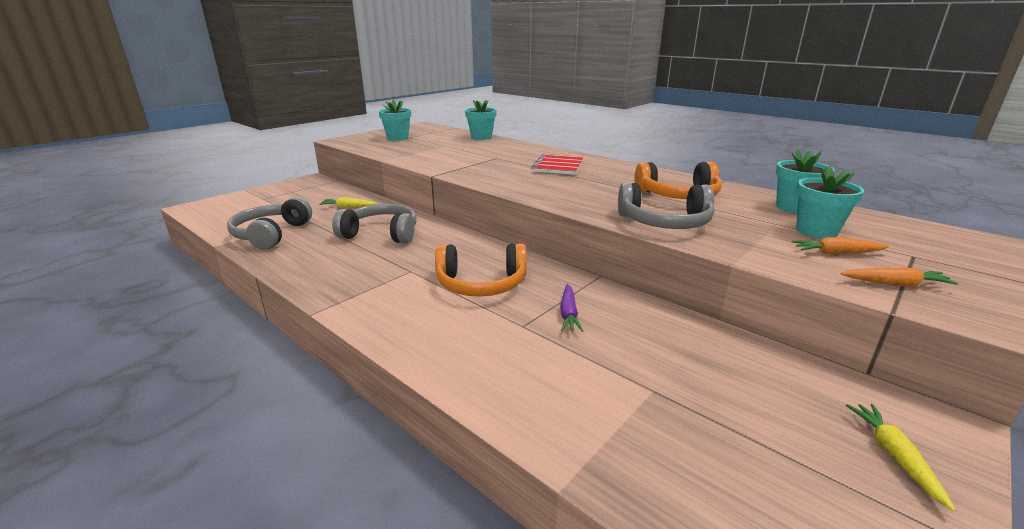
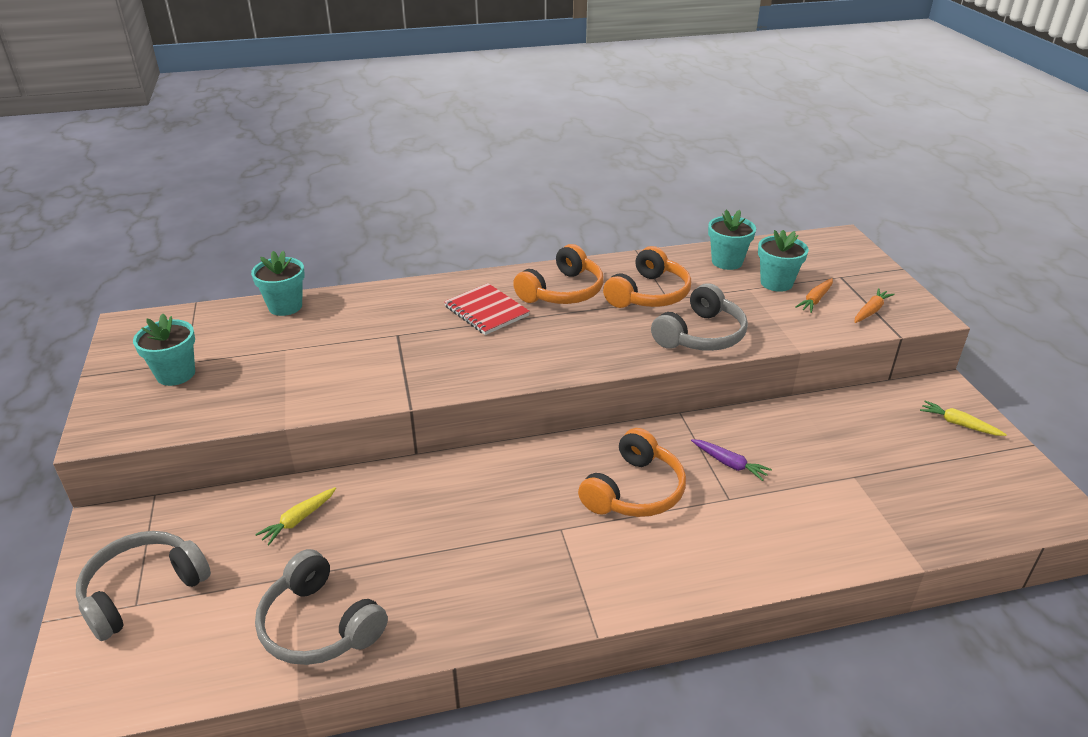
camera: 55 degrees left, 10 degrees up
grey headphones [332,204,417,243] -> grey headphones moved to [76,531,211,641]
none -> orange headphones [513,244,604,304]

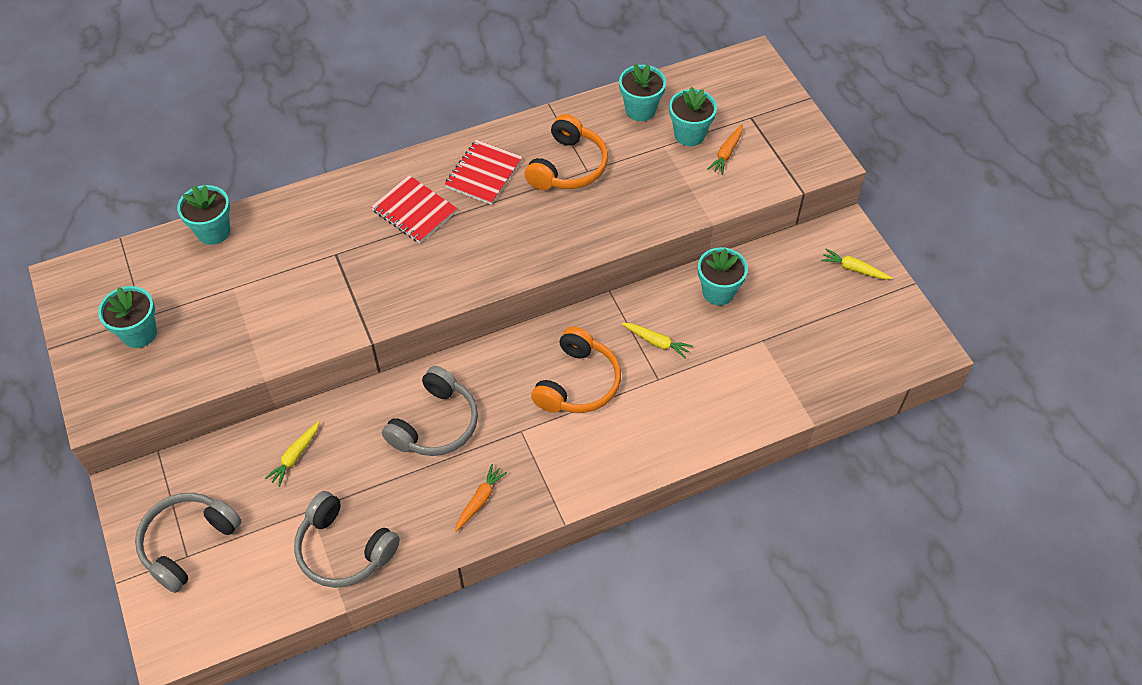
camera: 10 degrees left, 20 degrees up
orange headphones [513,244,604,304] -> red notebook [445,140,522,205]
grey headphones [651,283,748,351] -> grey headphones moved to [382,366,478,456]
purple carrot [691,439,772,481] -> yellow carrot [622,323,693,359]
orange carrot [855,288,895,323] -> orange carrot moved to [455,464,507,532]
none -> turquoise flower pot [698,247,748,305]

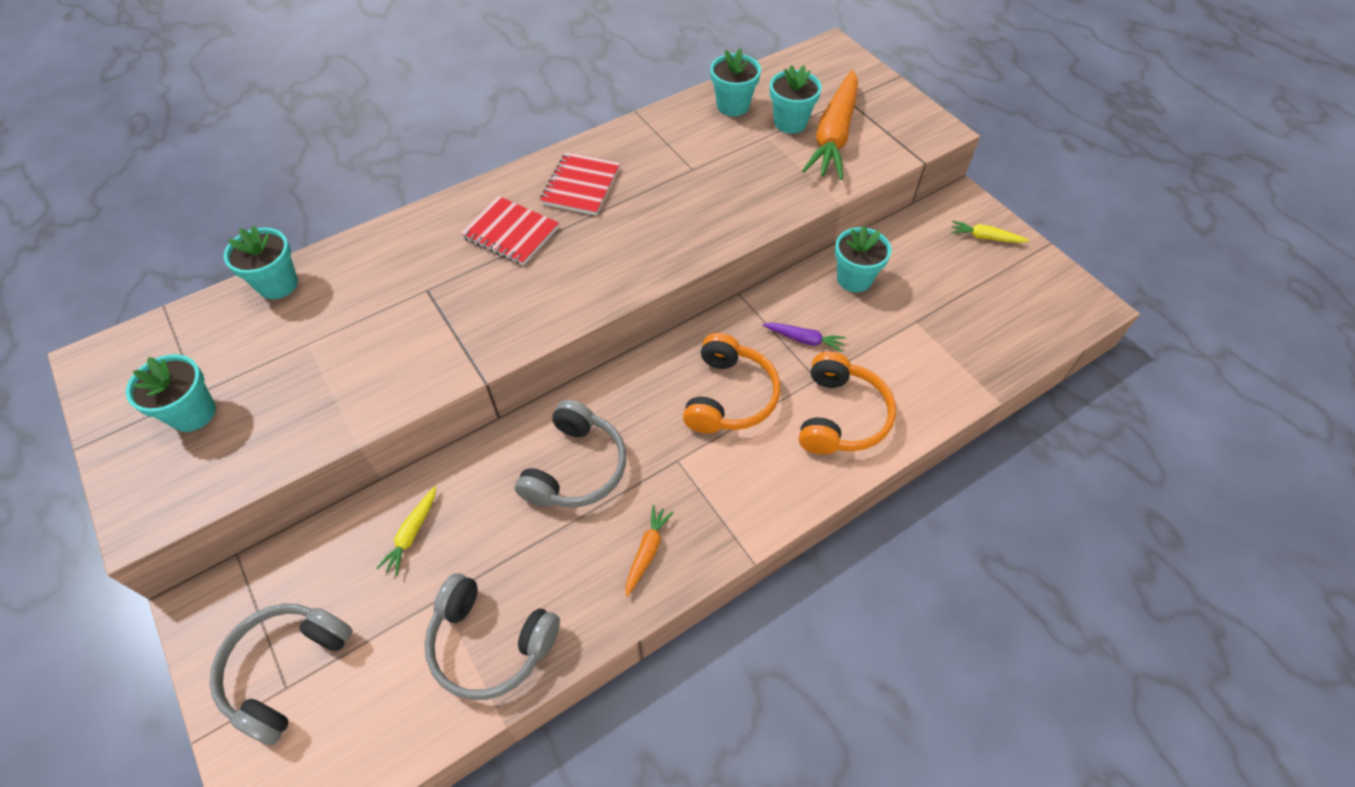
camera: 10 degrees left, 0 degrees up
orange headphones [524,114,608,190] -> orange headphones moved to [799,352,896,455]
yellow carrot [622,323,693,359] -> purple carrot [763,323,846,352]
orange carrot [708,124,743,175] -> orange carrot [802,70,858,180], size x2.22

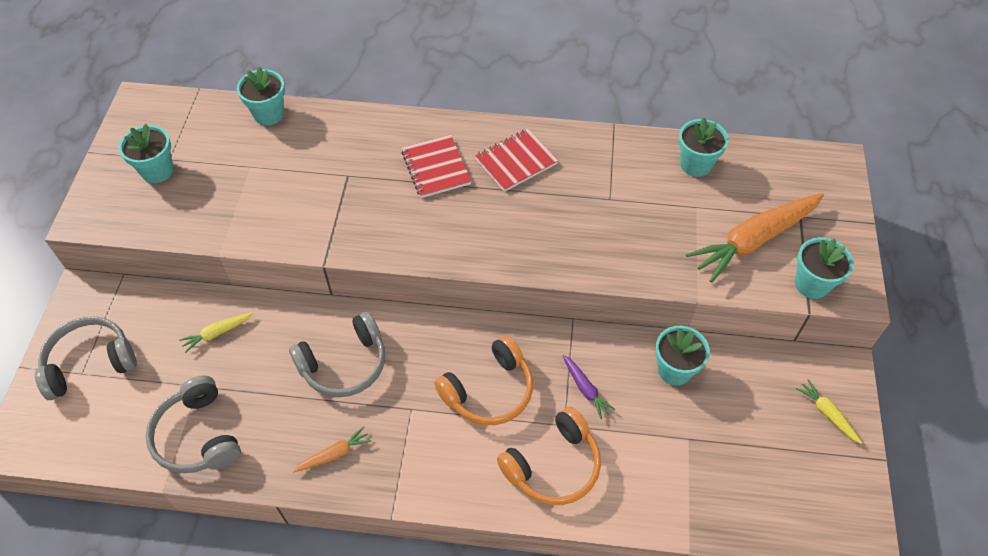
camera: 40 degrees right, 0 degrees up
turquoise flower pot [770,65,822,134] -> turquoise flower pot moved to [795,237,854,299]

